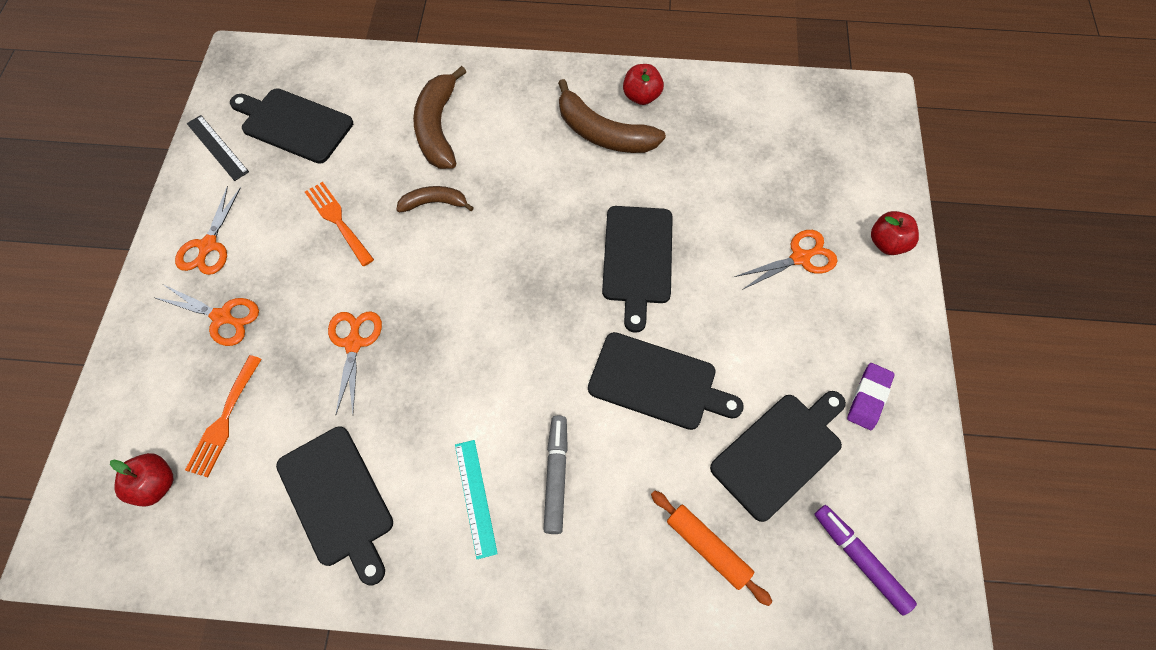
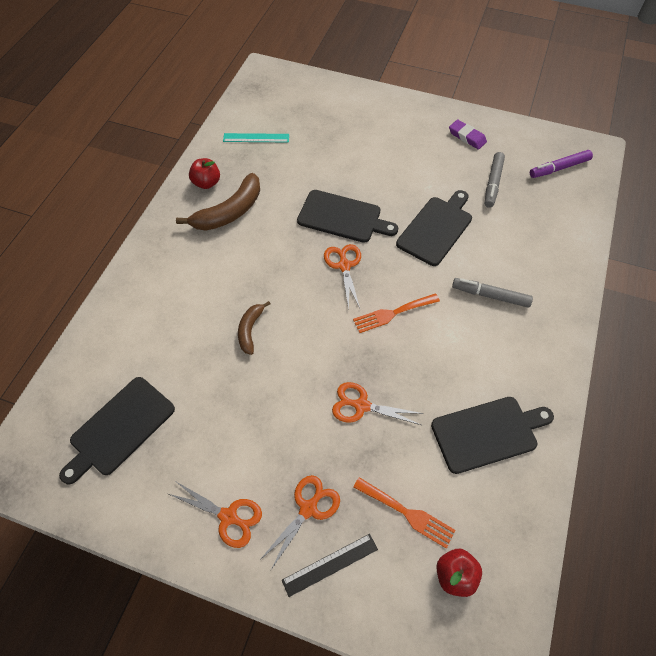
camera: 75 degrees left, 5 degrees down
black ruler [187,115,249,181] -> black ruler moved to [282,534,378,597]
orange fork [305,182,374,266] -> orange fork moved to [353,293,440,333]
brown banana [413,66,466,169] -> none
turquoise ruler [455,440,498,559] -> turquoise ruler moved to [223,133,289,142]
orange rolling pin [651,490,773,606] -> none
black cutting board [710,391,846,522] -> grey marker [485,152,505,208]
orange scissors [735,230,837,290] -> orange scissors moved to [324,244,361,310]
red apple [871,211,919,255] -> none

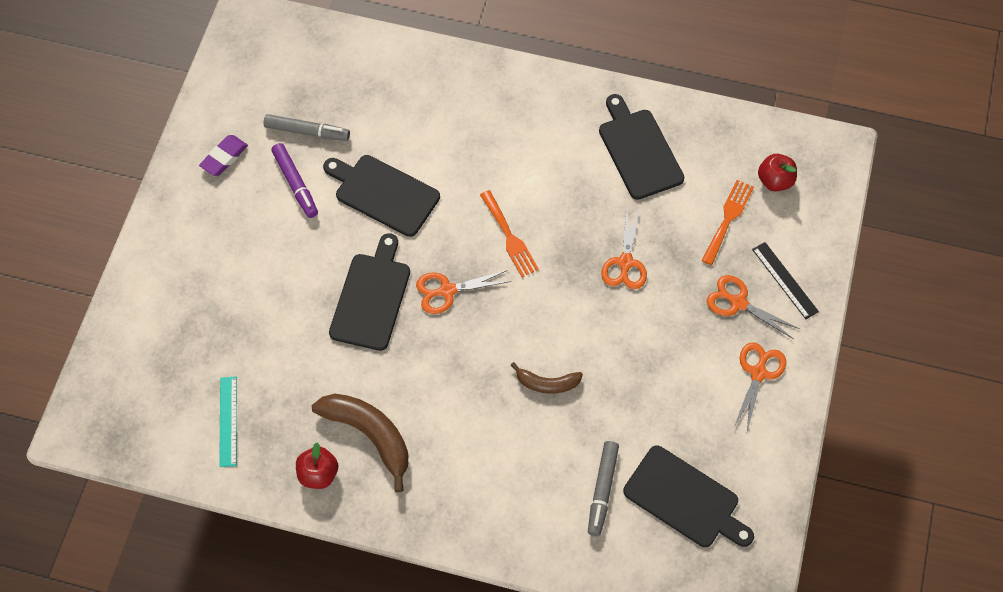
camera: 95 degrees left, 5 degrees up
grey marker [452,278,533,308] -> grey marker moved to [588,441,619,536]
purple marker [530,150,593,178] -> purple marker moved to [271,143,318,218]

